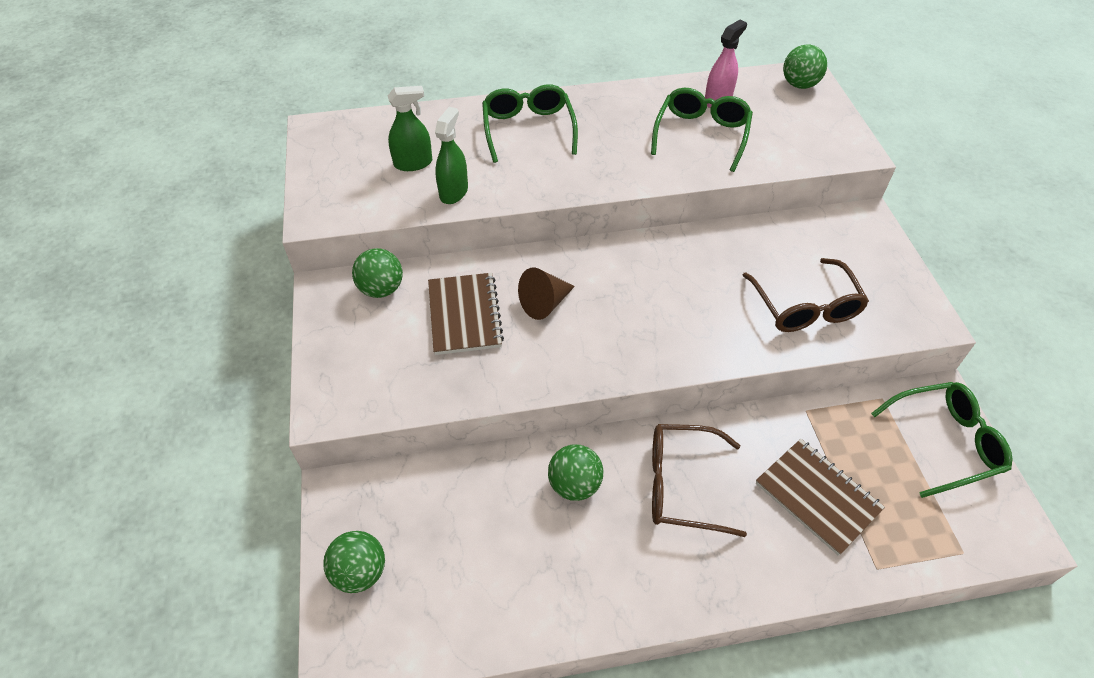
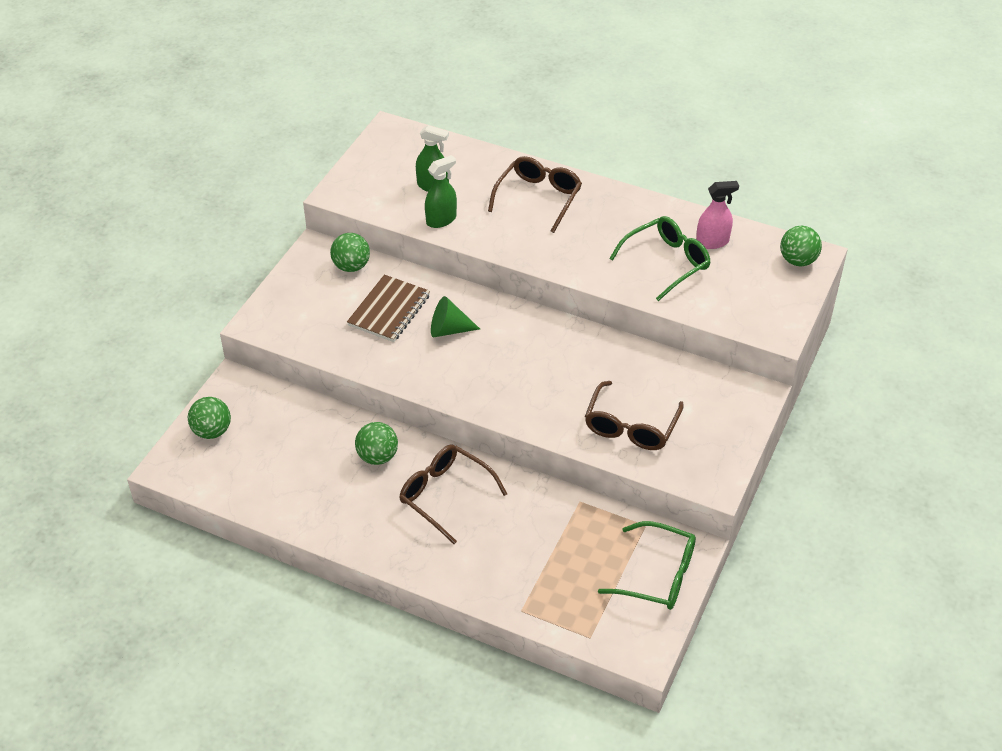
camera: 35 degrees right, 5 degrees down
green glasses [482,84,578,163] -> brown glasses [488,156,582,233]
brown cone [518,267,575,320] -> green cone [431,296,480,338]
brown notebook [756,439,885,556] -> none

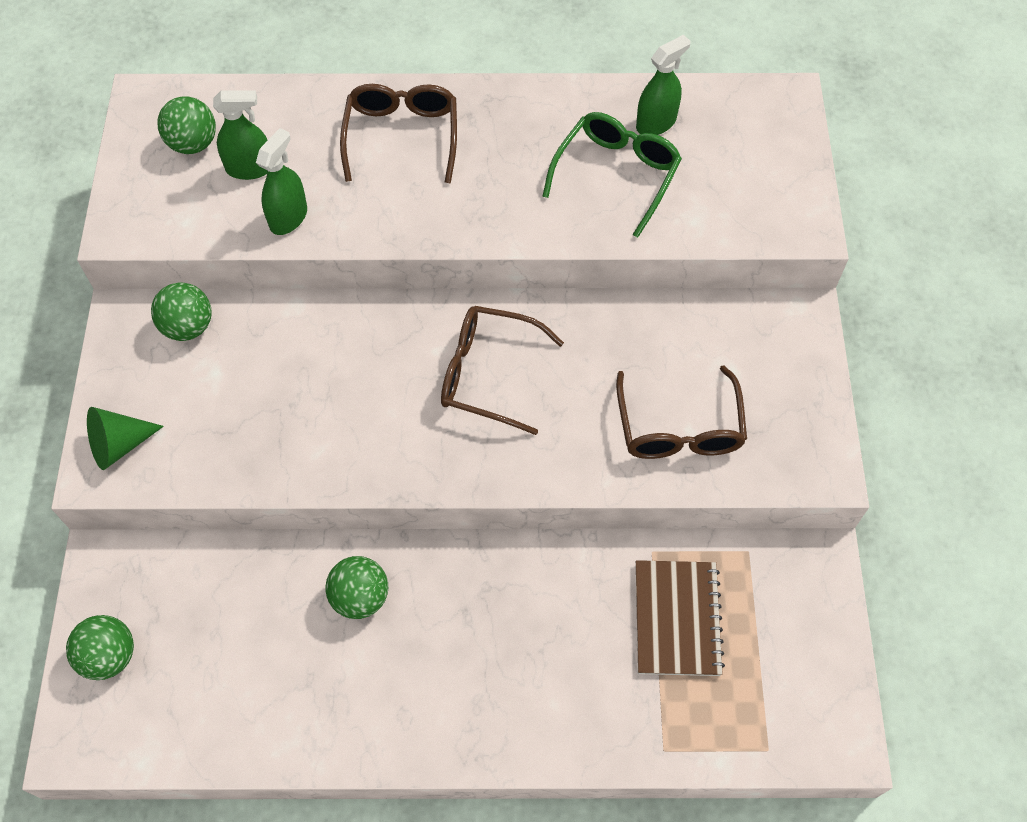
camera: 25 degrees left, 15 degrees up
brown notebook [347,275,430,342] -> brown notebook moved to [636,560,725,676]
brown glasses [399,445,507,544] -> brown glasses moved to [441,306,564,435]
green cone [431,296,480,338] -> green cone moved to [87,407,164,470]
green glasses [598,521,696,610] -> none
pink spray bottle [696,181,739,249] -> green spray bottle [636,35,691,135]
green ball [780,226,822,266] -> green ball moved to [157,96,216,154]

